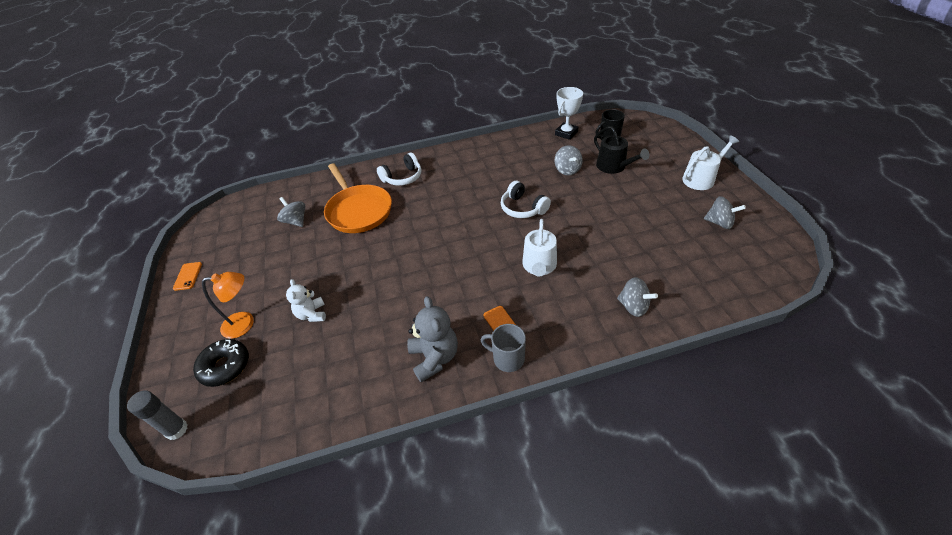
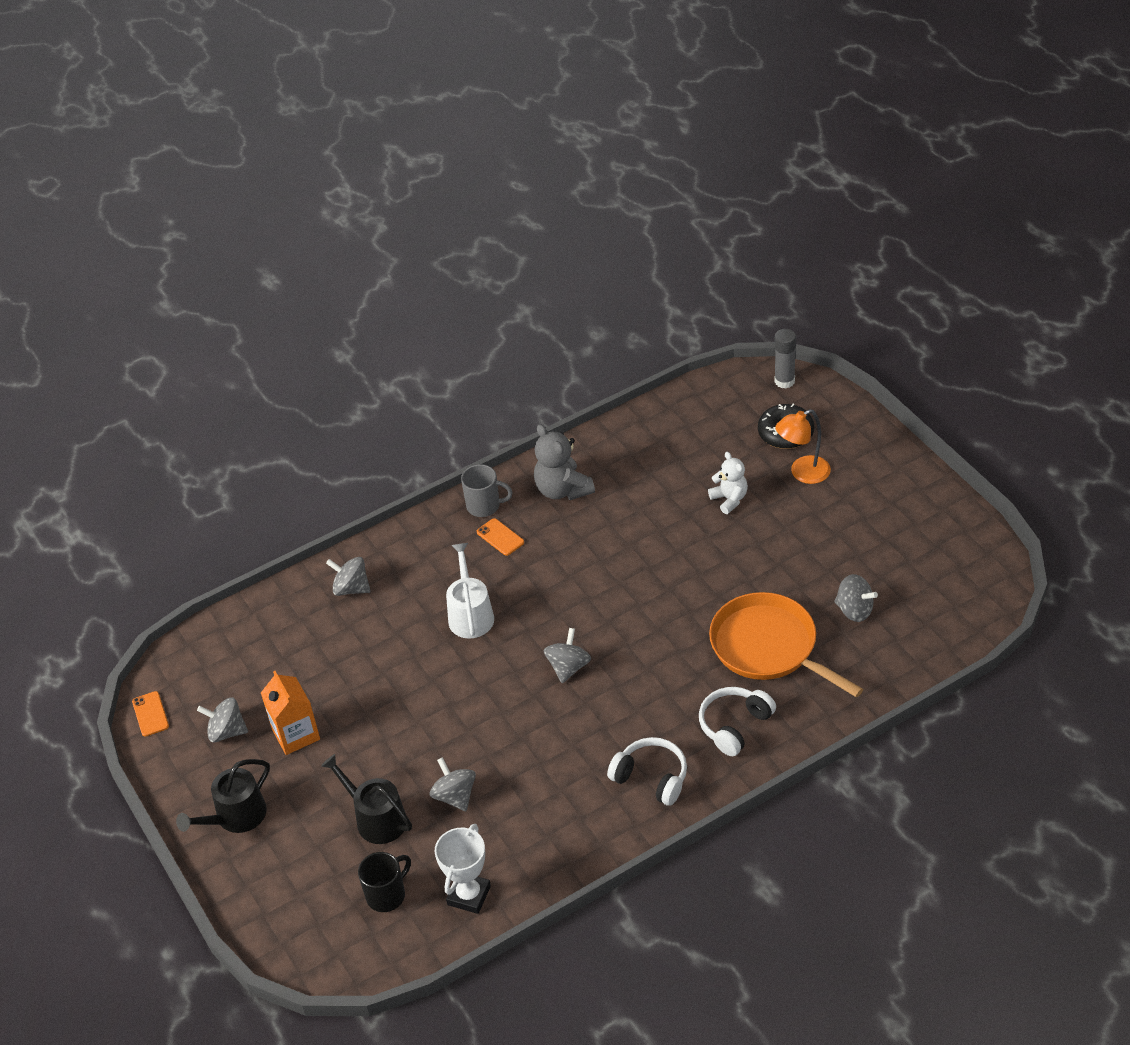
camera: 165 degrees right, 0 degrees up
orange phone [173,262,202,291] -> orange phone moved to [132,691,169,737]
white headphones [501,181,551,218] -> white headphones moved to [607,737,687,806]
white watering can [682,135,739,190] -> black watering can [176,759,270,833]
none -> orange carton [261,671,320,755]
none -> grey spinning top [544,628,591,683]

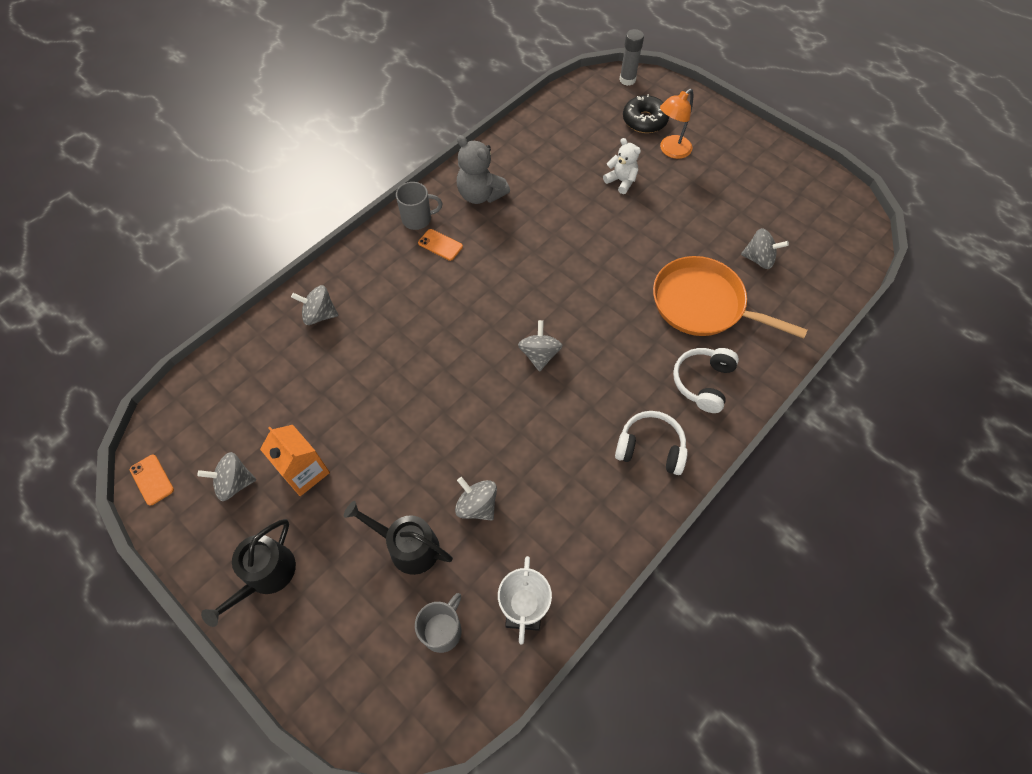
camera: 20 degrees left, 15 degrees up
black mug [358,852,411,912] -> grey mug [415,593,461,653]
white watering can [446,543,494,639] -> none

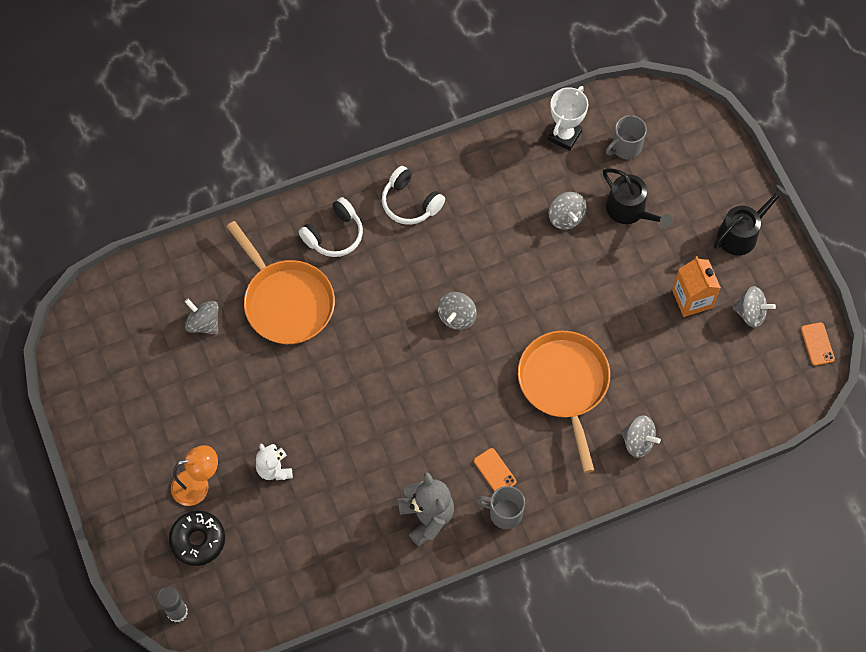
camera: 155 degrees left, 5 degrees up
none -> orange pan [518,331,610,473]

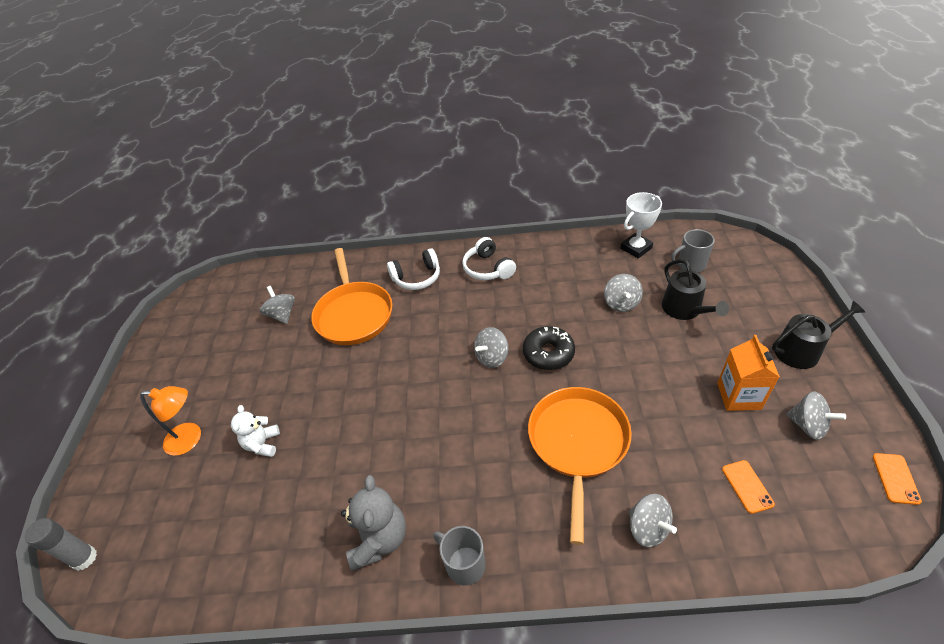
camera: 25 degrees right, 20 degrees down
black donut [169,511,225,566] -> black donut moved to [523,326,575,370]
orange phone [474,448,516,492] -> orange phone moved to [722,460,775,514]

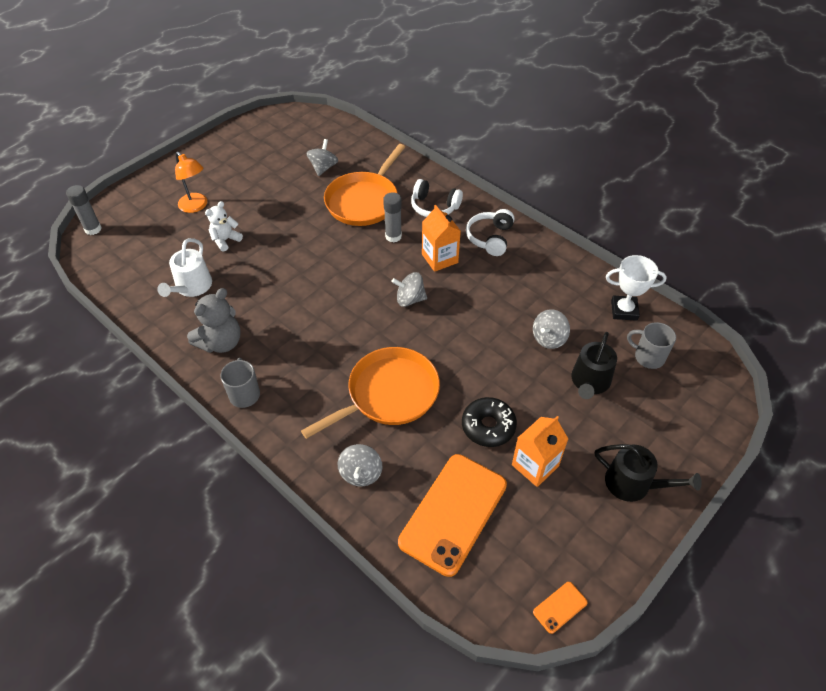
camera: 40 degrees right, 5 degrees up
black donut [523,326,575,370] -> black donut moved to [462,397,517,447]
orange phone [722,460,775,514] -> orange phone [398,454,507,577], size x2.48
grey spinning top [786,391,846,440] -> none
none -> white watering can [157,238,212,297]
none -> grey glue stick [383,192,402,242]
none -> orange carton [422,205,461,272]

